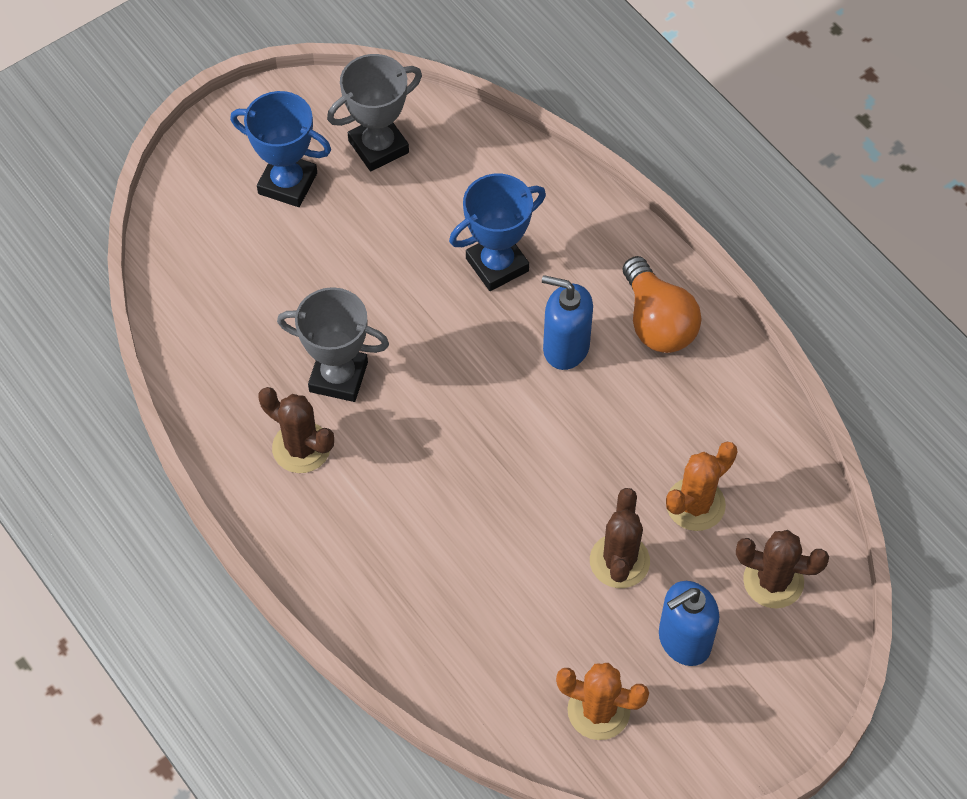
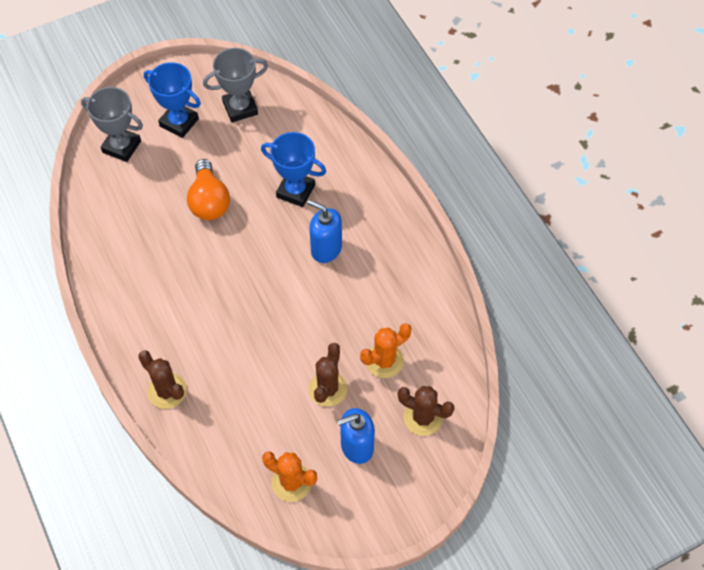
camera: 10 degrees right, 0 degrees up
brown cactus [259,387,334,473] -> brown cactus moved to [138,350,187,409]
grey trophy [277,287,389,402] -> grey trophy moved to [81,87,143,162]
blue trophy [449,174,546,291] -> blue trophy turned 45 degrees clockwise [261,132,326,207]
orange light bulb [623,256,701,353] -> orange light bulb moved to [187,159,230,220]

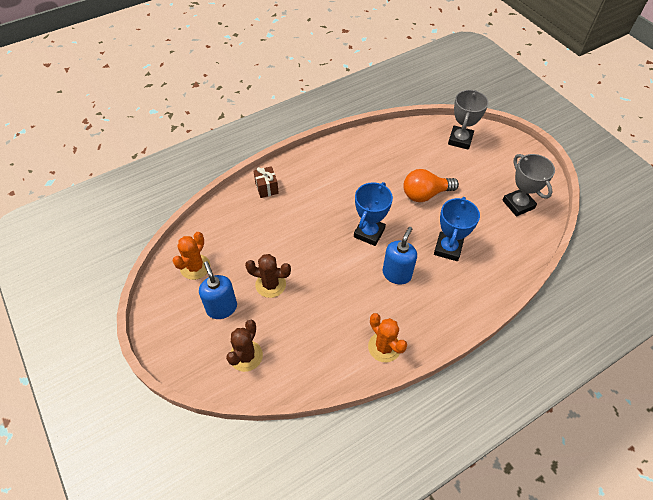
camera: 85 degrees right, 5 degrees down
brown cactus [138,350,187,409] -> brown gift [253,166,279,198]
blue trophy [144,62,201,138] -> blue trophy moved to [354,182,393,246]
orange cactus [360,323,411,378] -> orange cactus moved to [368,313,407,362]

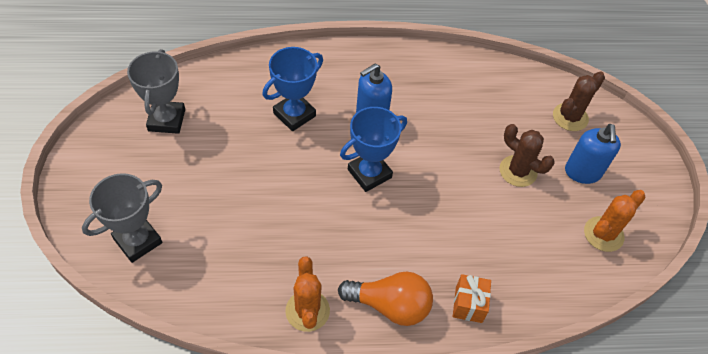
camera: 155 degrees left, 0 degrees up
brown gift [253,166,279,198] -> orange gift [453,274,491,323]
orange cactus [368,313,407,362] -> orange cactus moved to [285,257,330,332]
orange light bulb [403,169,459,202] -> orange light bulb moved to [338,271,433,326]

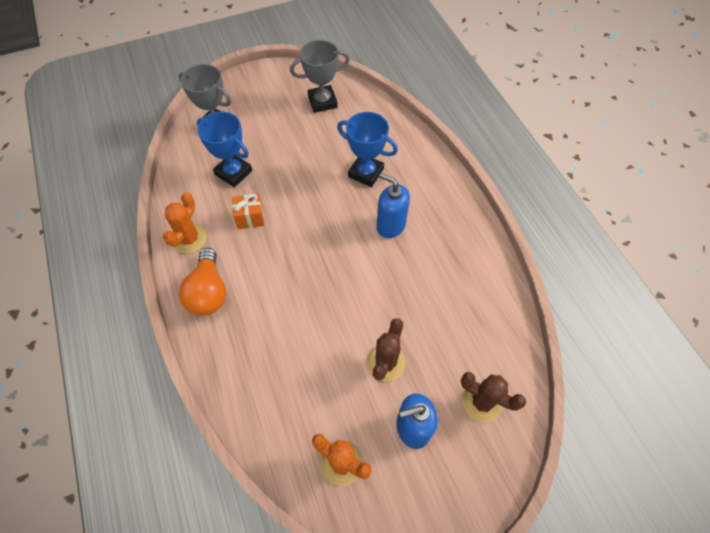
camera: 75 degrees right, 5 degrees up
orange cactus [285,257,330,332] -> orange cactus turned 45 degrees counterclockwise [163,192,207,254]
blue trophy [340,107,407,192] -> blue trophy moved to [197,112,252,187]
orange gift [453,274,491,323] -> orange gift moved to [232,194,264,229]

